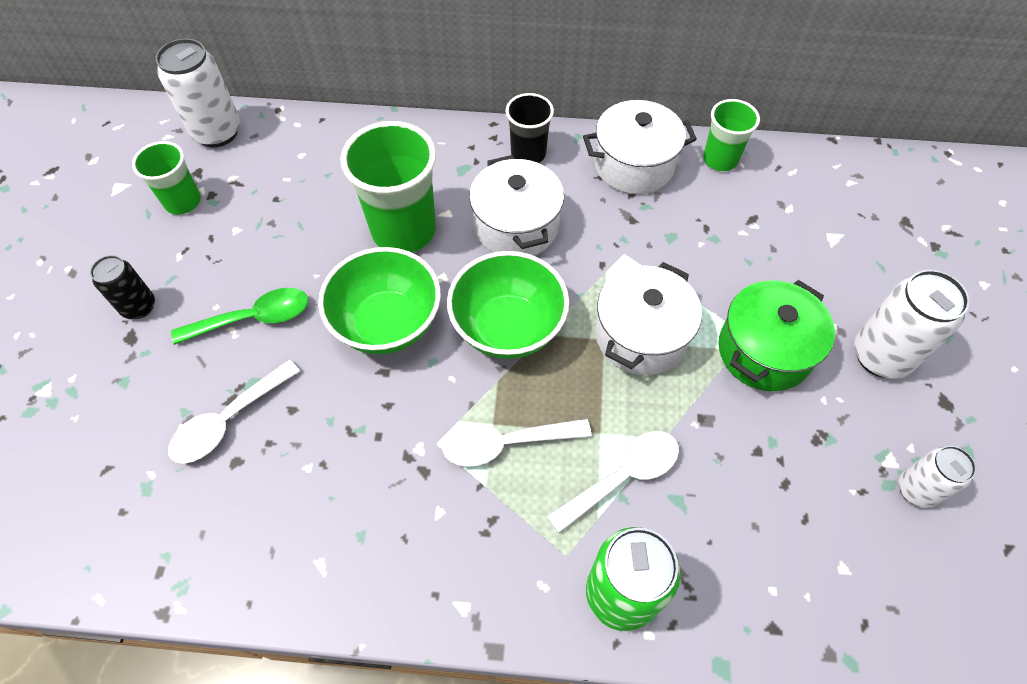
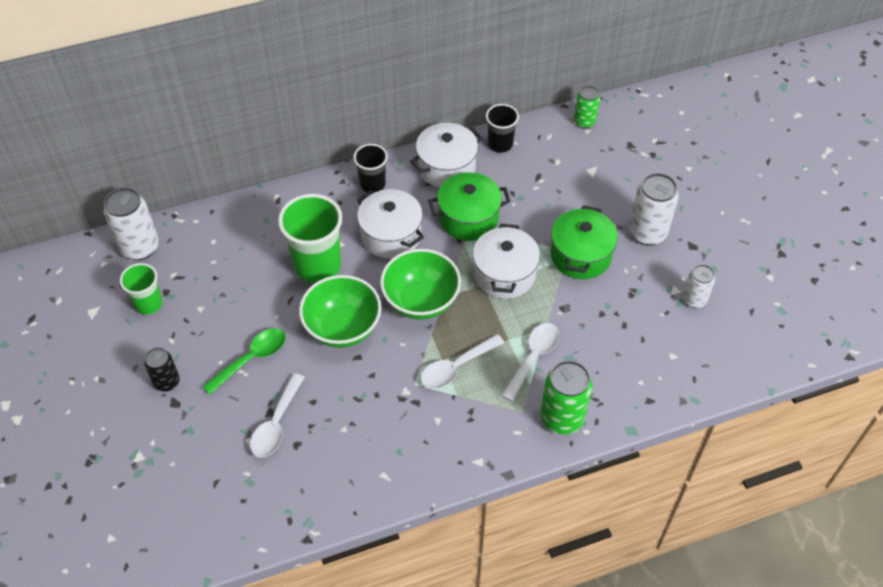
camera: 25 degrees left, 5 degrees down
green cup [703,99,760,171] -> black cup [486,104,519,153]
none -> green pot [428,172,511,241]
none -> green can [574,86,600,129]

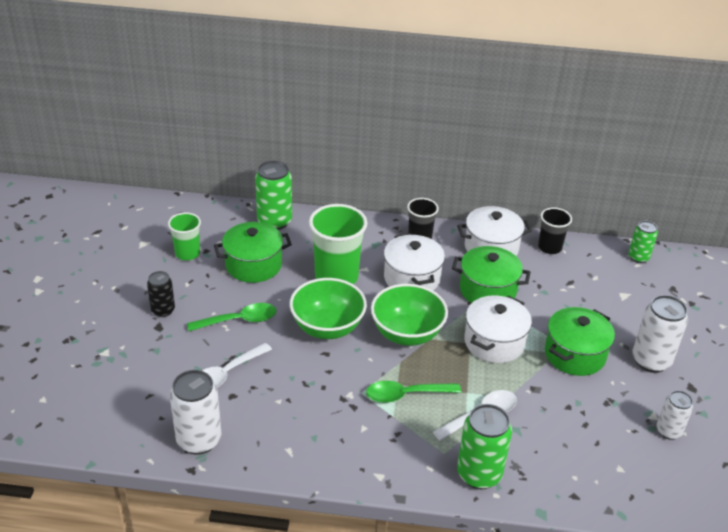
camera: 25 degrees right, 15 degrees down
white can [104,187,159,260] -> white can moved to [170,370,222,455]
white spoon [421,334,504,389] -> green spoon [366,381,461,403]
none -> green pot [214,222,292,283]
none -> green can [255,160,292,230]

